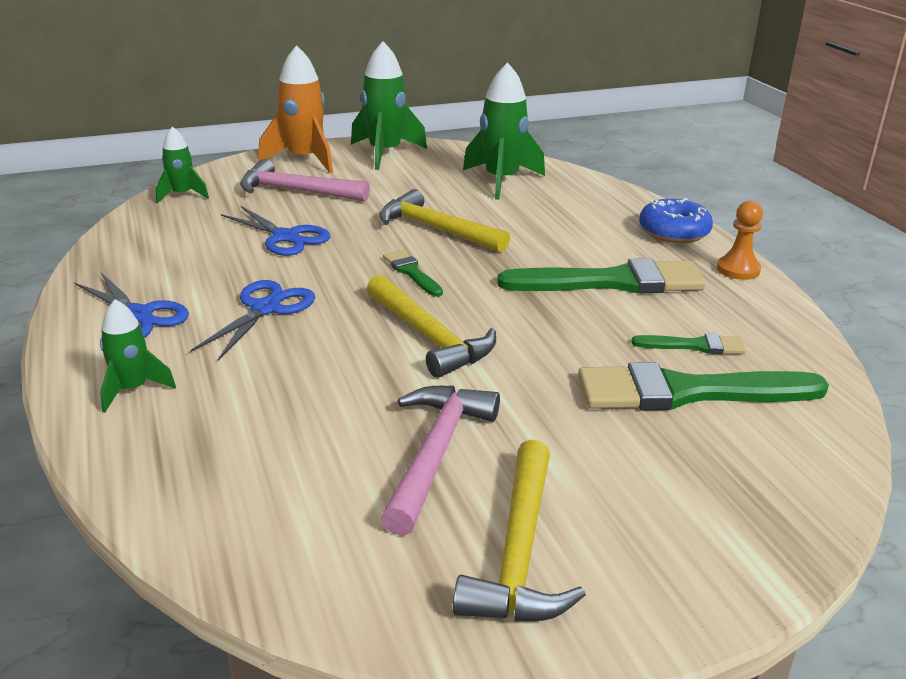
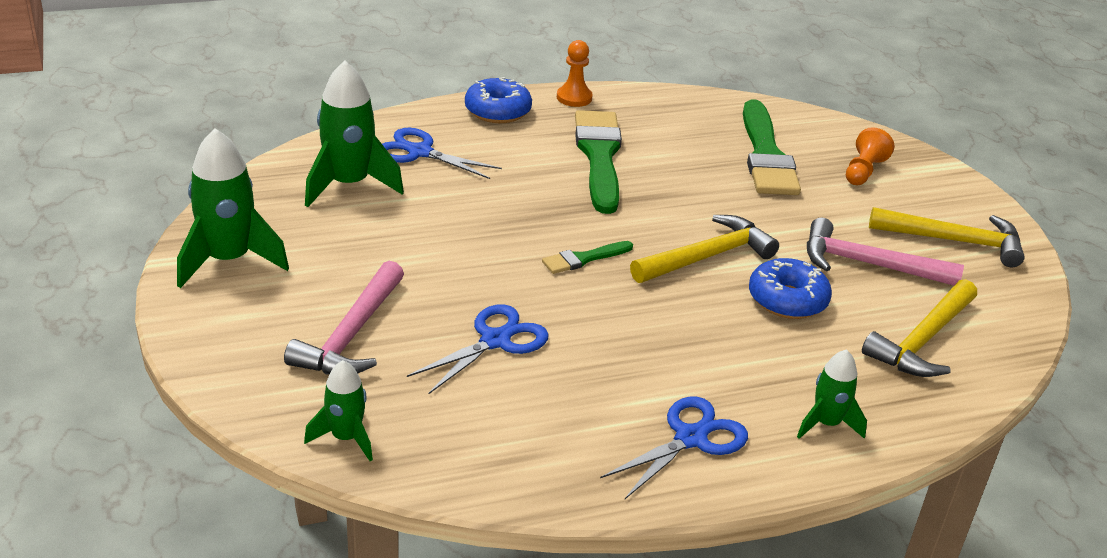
camera: 90 degrees left, 5 degrees up
blue scissors [190,280,315,361] -> blue scissors moved to [382,128,502,179]
orange rocket [258,45,333,173] -> none
yellow hammer [379,189,510,253] -> yellow hammer moved to [862,279,977,377]
green brush [631,333,746,354] -> none
none -> blue donut [749,258,832,319]
none -> orange pawn [846,127,895,185]

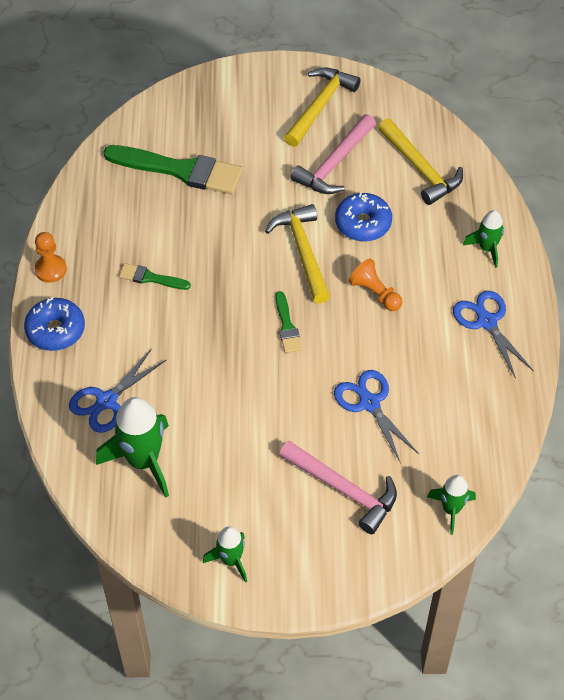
camera: 70 degrees left, 20 degrees up
green rocket [177,128,289,288] -> green rocket [203,526,247,583], size x0.57
green brush [575,110,622,214] -> green brush [119,263,191,290], size x0.48
orange pawn [846,127,895,185] -> orange pawn moved to [349,258,402,311]

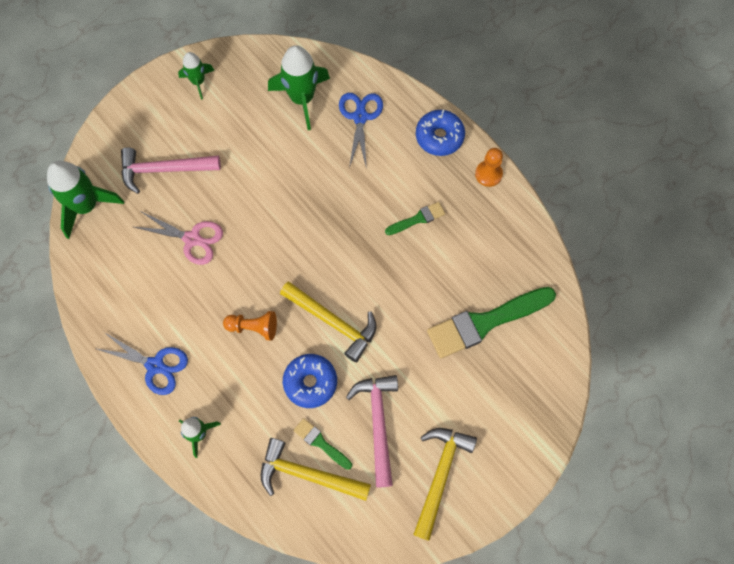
camera: 140 degrees right, 15 degrees up
green brush [275,291,302,353] -> green brush moved to [293,418,352,470]
yellow hammer [284,67,361,147] -> yellow hammer turned 150 degrees counterclockwise [413,428,477,541]
blue scissors [334,370,419,463] -> pink scissors [134,211,223,265]
green rocket [427,475,476,535] -> green rocket [47,161,124,239], size x1.75

